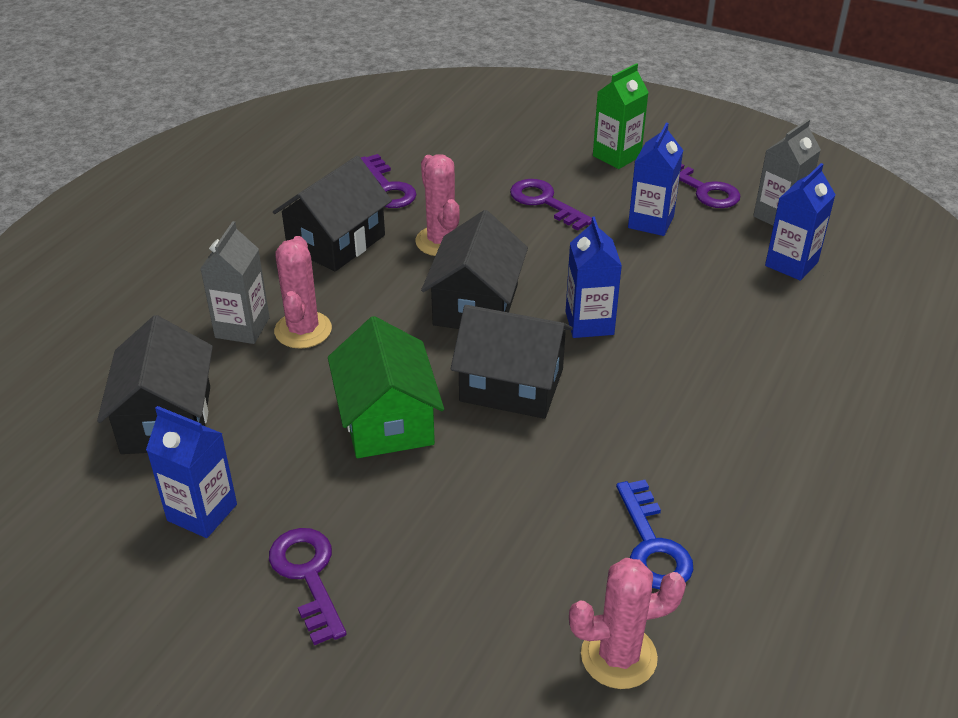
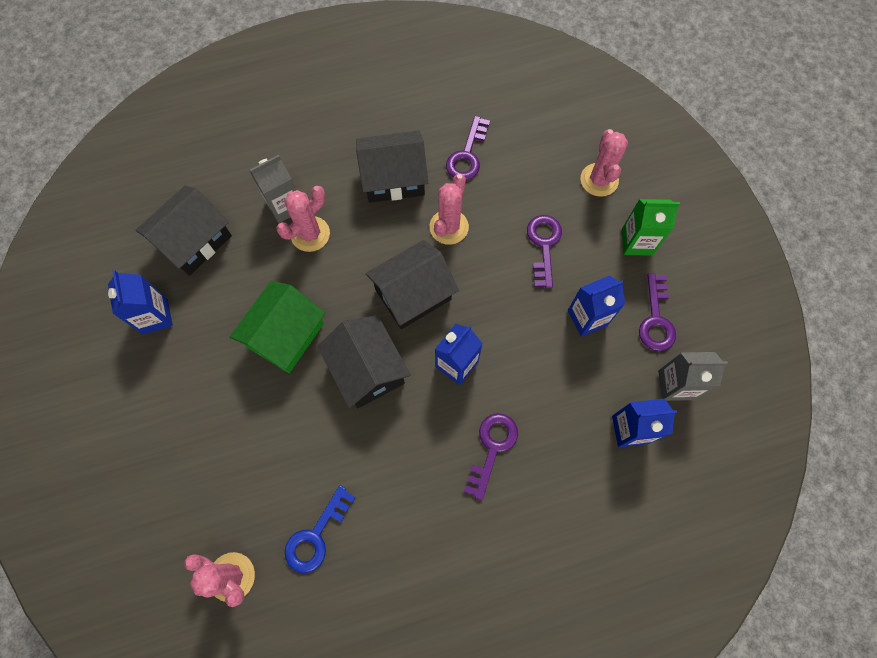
camera: 45 degrees right, 30 degrees up
purple key [269,528,346,645] -> purple key moved to [464,413,518,500]
none -> pink cactus [580,129,628,197]

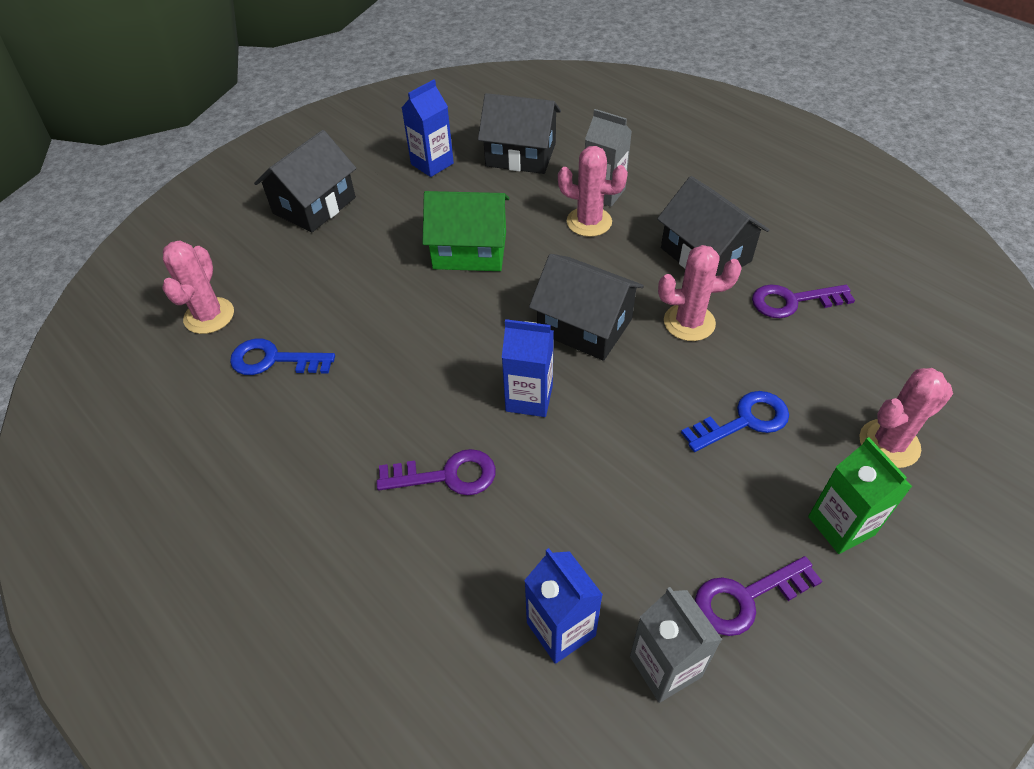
camera: 65 degrees right, 20 degrees down
black house [317,315,411,408] -> black house moved to [254,130,356,232]
purple key [527,215,562,288] -> blue key [681,391,789,452]
blue carton [568,276,625,337] -> none

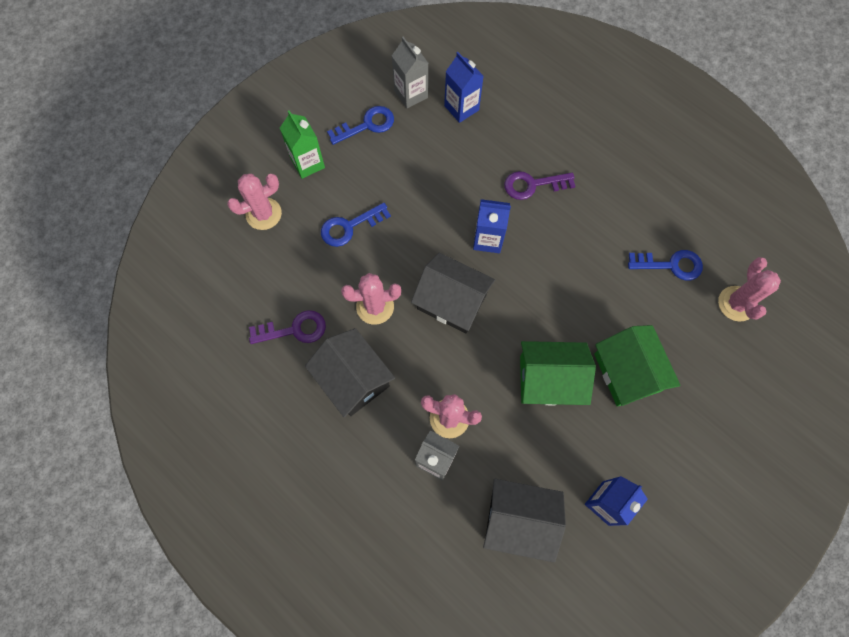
camera: 175 degrees right, 20 degrees up
black house [254,130,356,232] -> none
purple key [695,556,822,636] -> blue key [327,106,394,145]
none -> green house [594,325,681,407]

